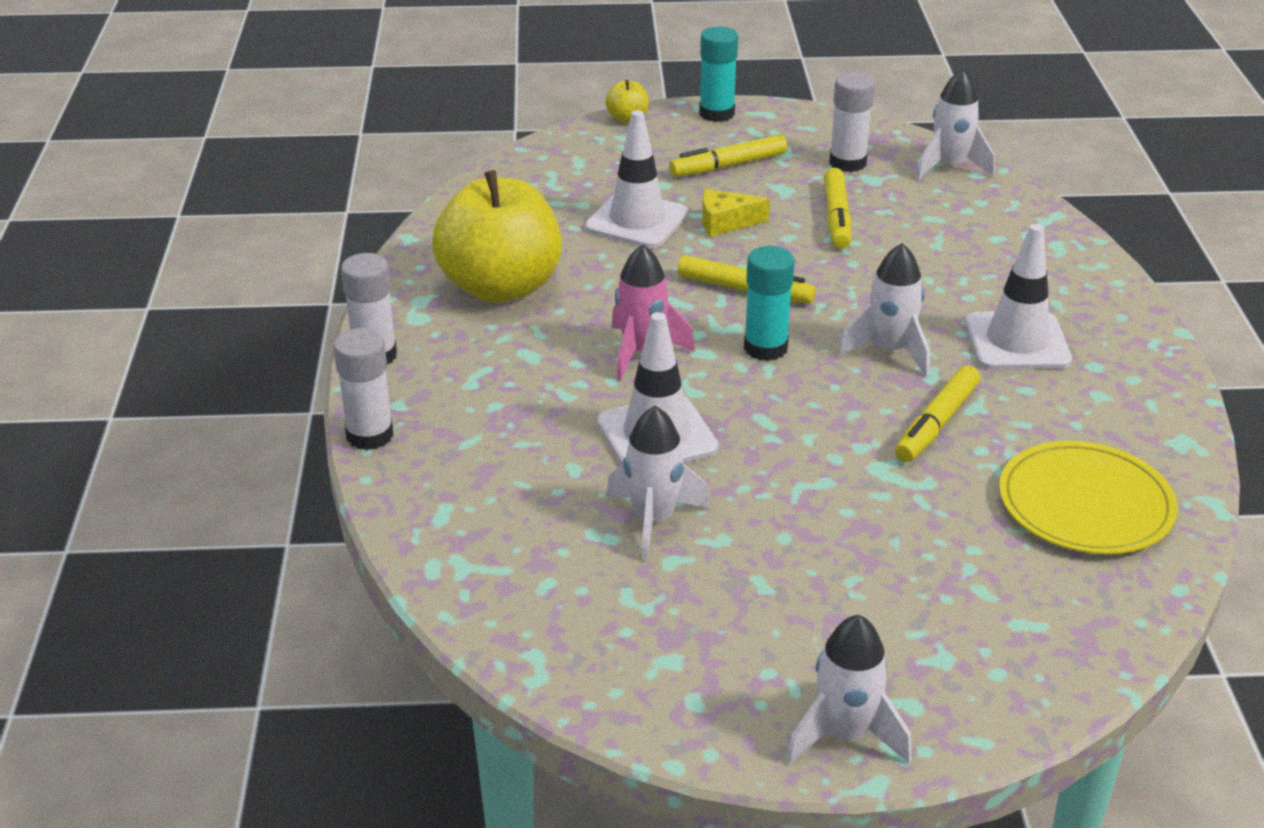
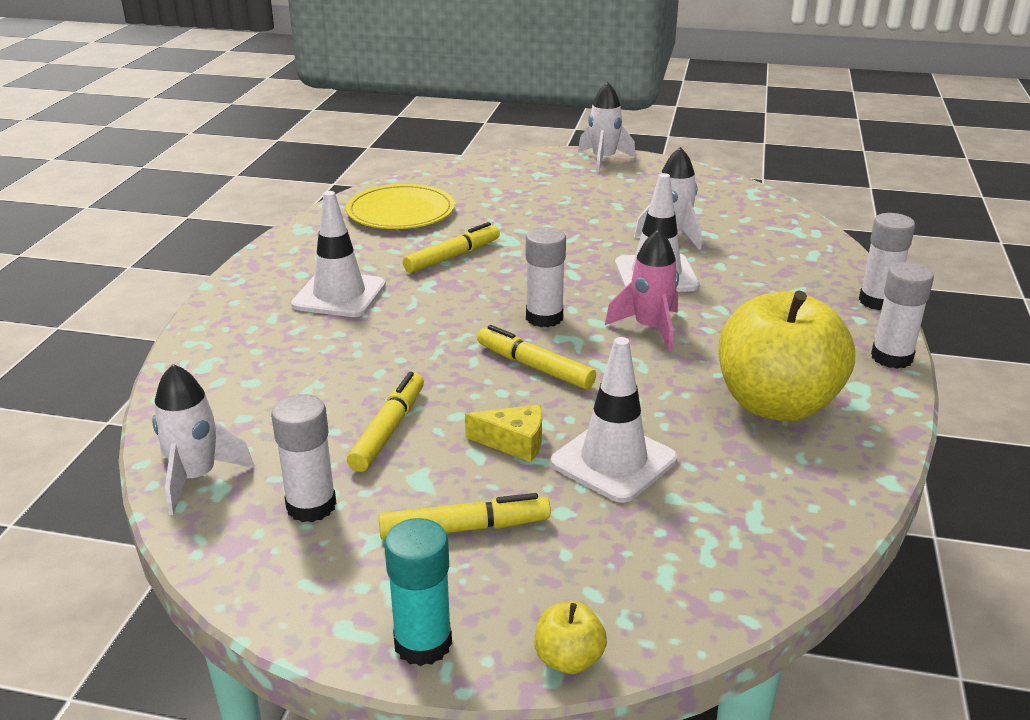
camera: 165 degrees left, 5 degrees down
turquoise glue stick [744,246,795,361] -> white glue stick [526,227,566,327]
white rocket [838,243,930,376] -> none

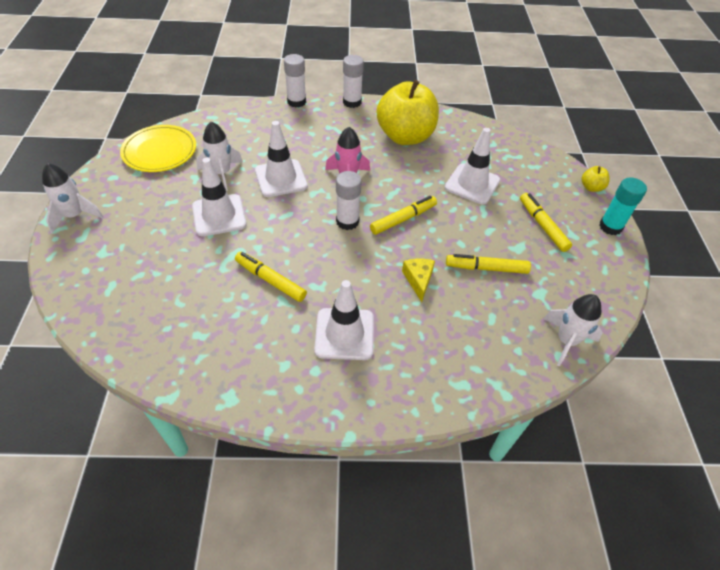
camera: 105 degrees left, 20 degrees up
white glue stick [271,394,336,522] -> none
yellow plate [346,184,455,229] -> yellow plate moved to [120,125,196,172]
yellow cheese [465,405,542,462] -> yellow cheese moved to [402,259,435,302]
yellow marker [477,325,596,389] -> yellow marker turned 150 degrees counterclockwise [370,196,437,235]
none -> white traffic cone [192,158,247,236]

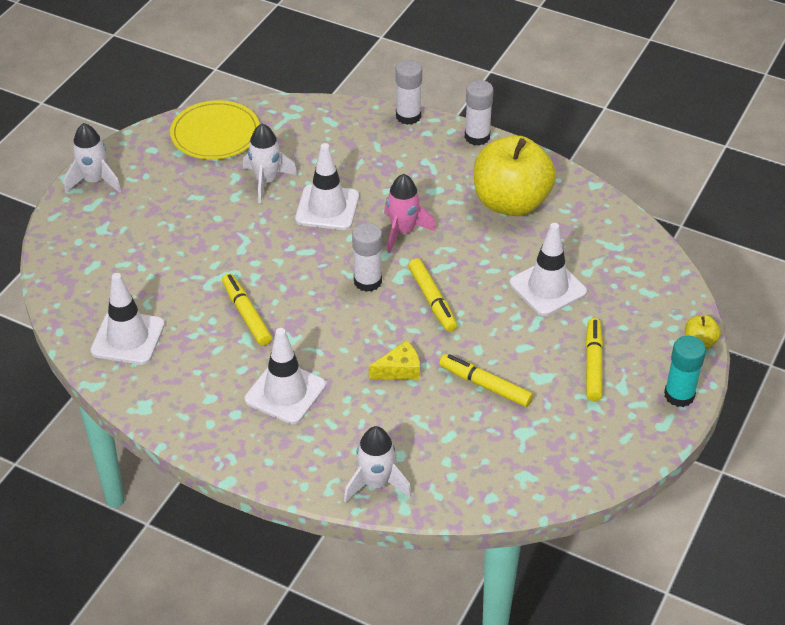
camera: 30 degrees right, 5 degrees down
white traffic cone [192,158,247,236] -> white traffic cone moved to [90,273,165,364]
yellow marker [370,196,437,235] -> yellow marker turned 75 degrees clockwise [408,258,457,332]
yellow cheese [402,259,435,302] -> yellow cheese turned 45 degrees clockwise [369,341,420,380]
white rocket [543,294,603,367] -> white rocket moved to [344,426,412,503]

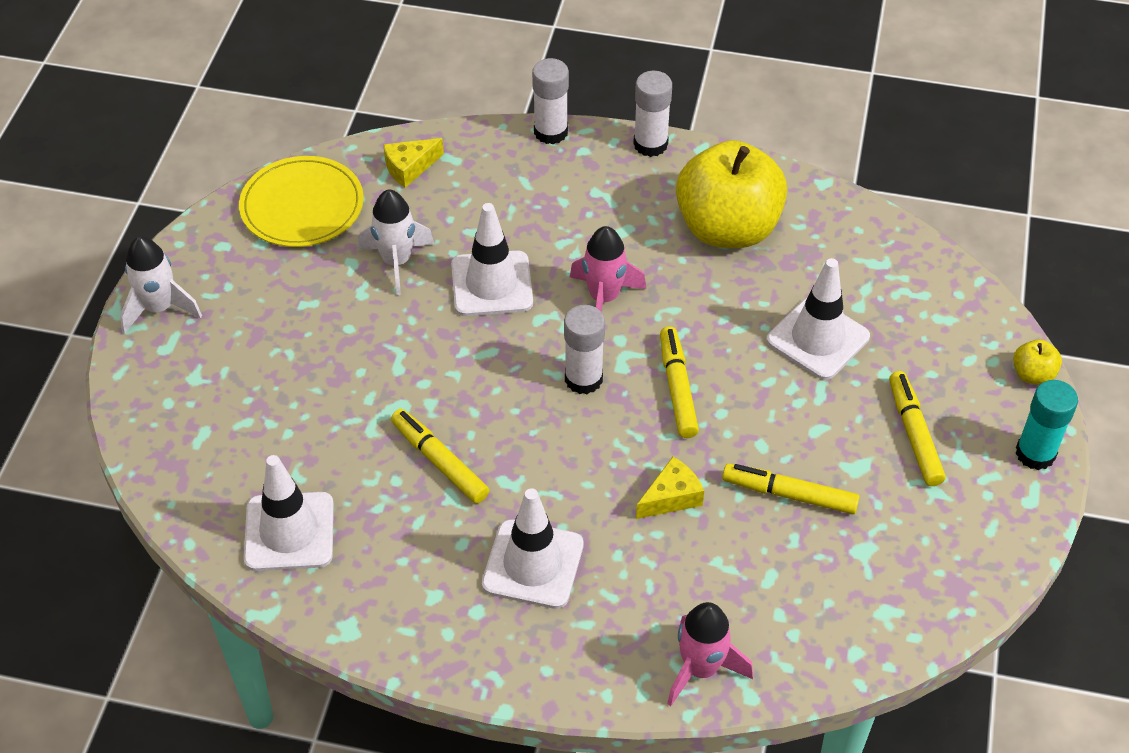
camera: 15 degrees left, 5 degrees up
white rocket [344,426,412,503] -> pink rocket [667,602,753,706]
yellow marker [408,258,457,332] -> yellow marker turned 150 degrees counterclockwise [660,326,699,438]
none -> yellow cheese [383,138,444,188]

